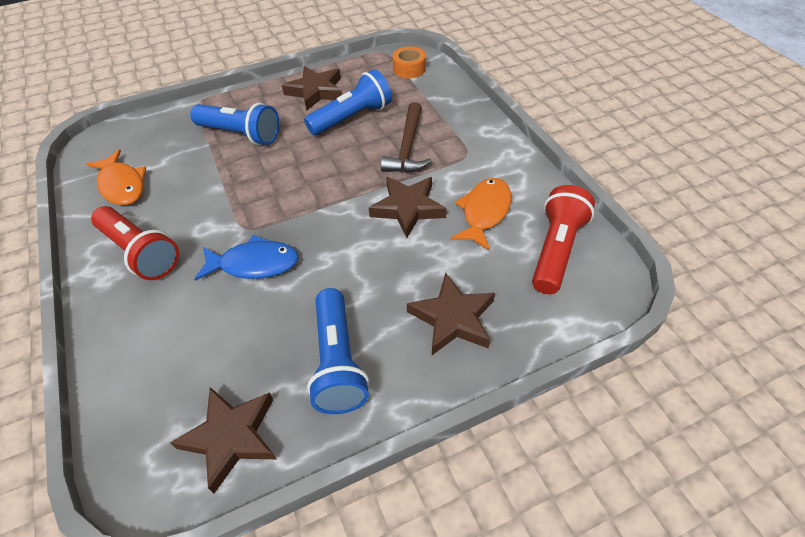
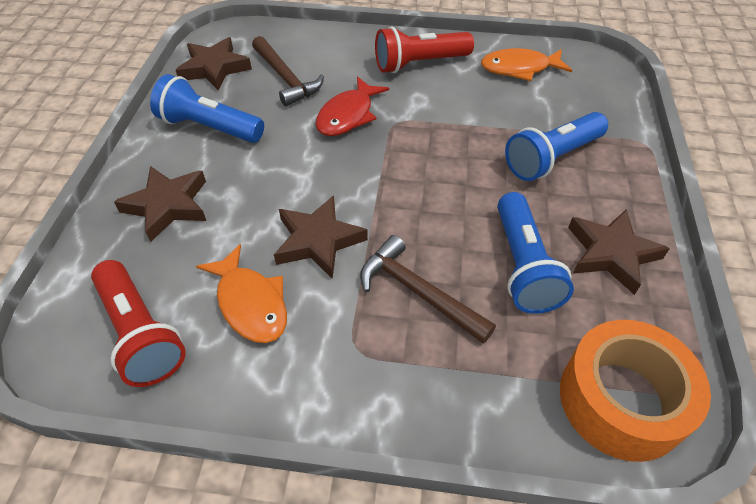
camera: 120 degrees right, 0 degrees up
blue fish [194,235,299,281] -> red fish [316,76,389,136]
orange tape [392,47,426,78] -> orange tape [560,320,711,462], size x1.91
none -> brown hammer [252,36,324,106]

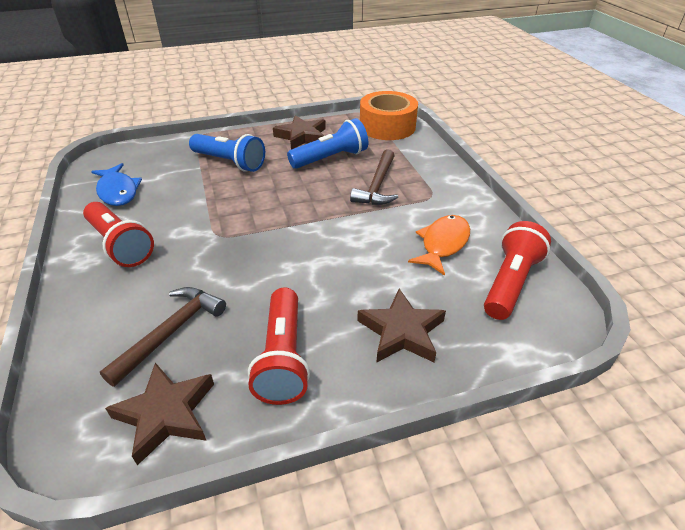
camera: 115 degrees left, 10 degrees down
blue flashlight [150,74,264,143] -> red flashlight [248,287,310,405]
brown star [274,195,368,279] -> none
red fish [316,76,389,136] -> none
orange fish [481,48,572,81] -> blue fish [91,163,142,206]

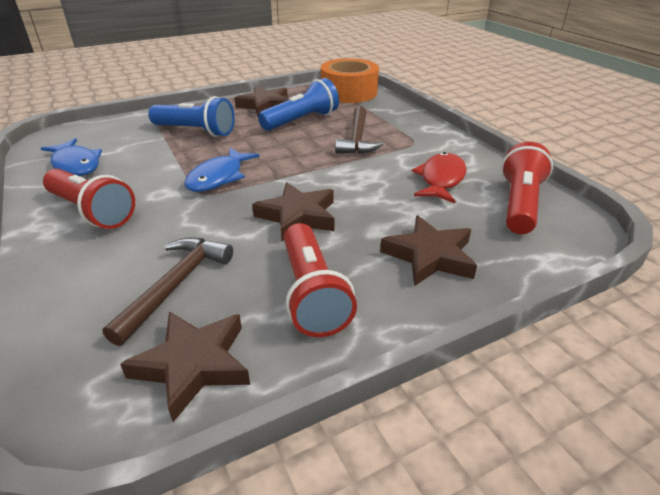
camera: 10 degrees left, 5 degrees down
orange fish [408,215,470,276] -> red fish [412,152,466,203]
none -> blue fish [184,148,259,192]
none -> brown star [252,182,335,242]

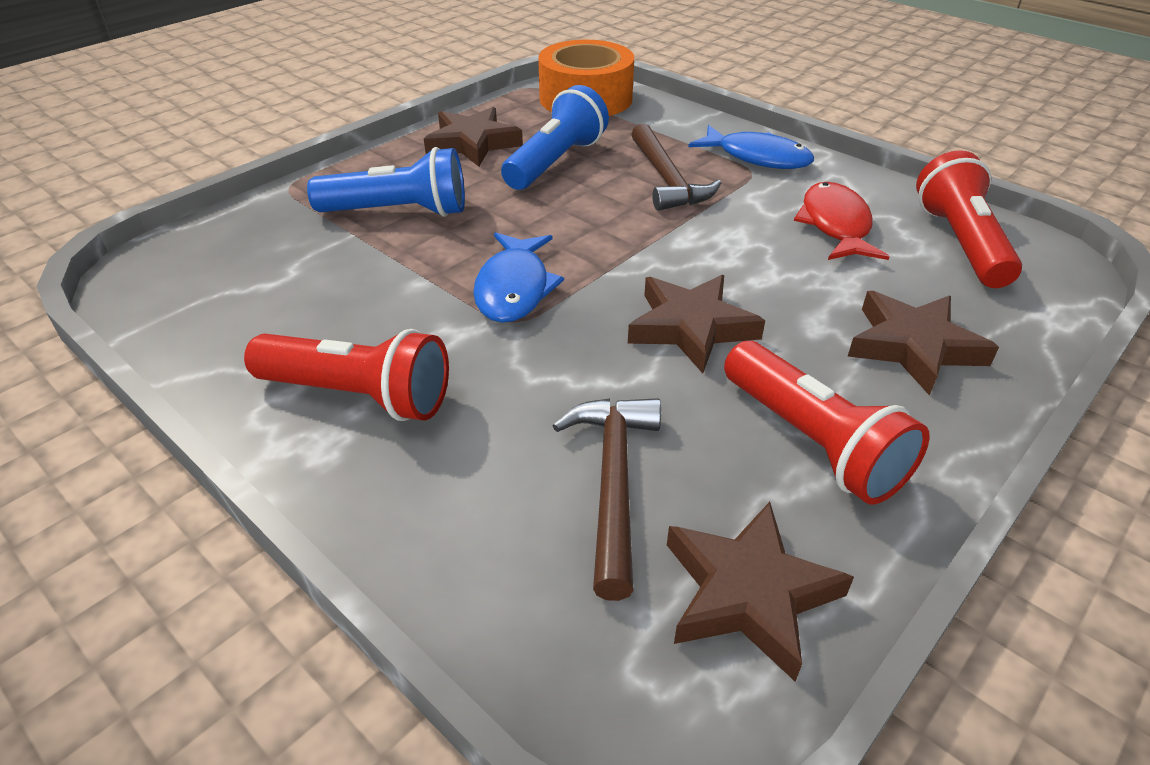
camera: 20 degrees left, 5 degrees up
blue fish [41,138,102,176] -> blue fish moved to [688,125,814,169]

